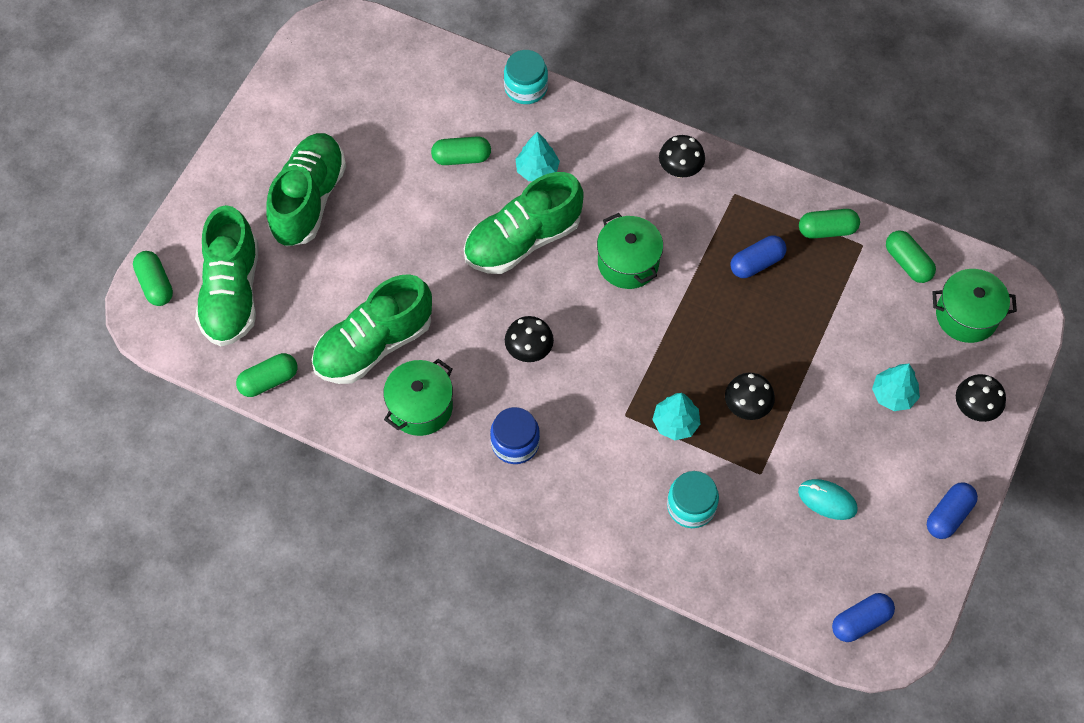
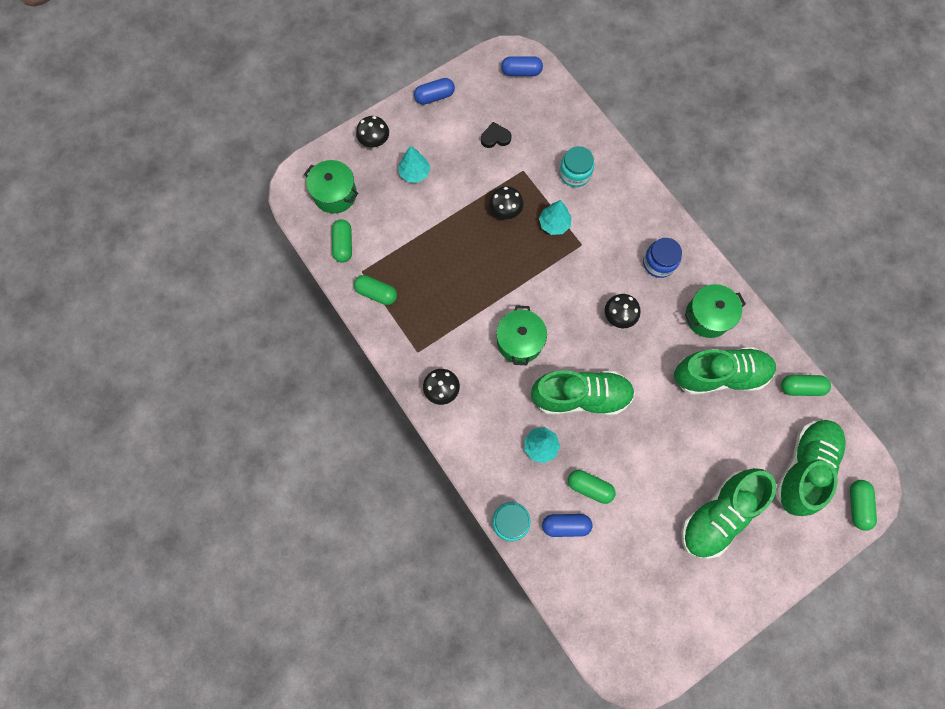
camera: 150 degrees left, 10 degrees up
blue capsule [730,235,787,278] -> blue capsule moved to [542,514,592,537]
turquoise mouse [798,479,858,520] -> black heart [481,122,511,148]

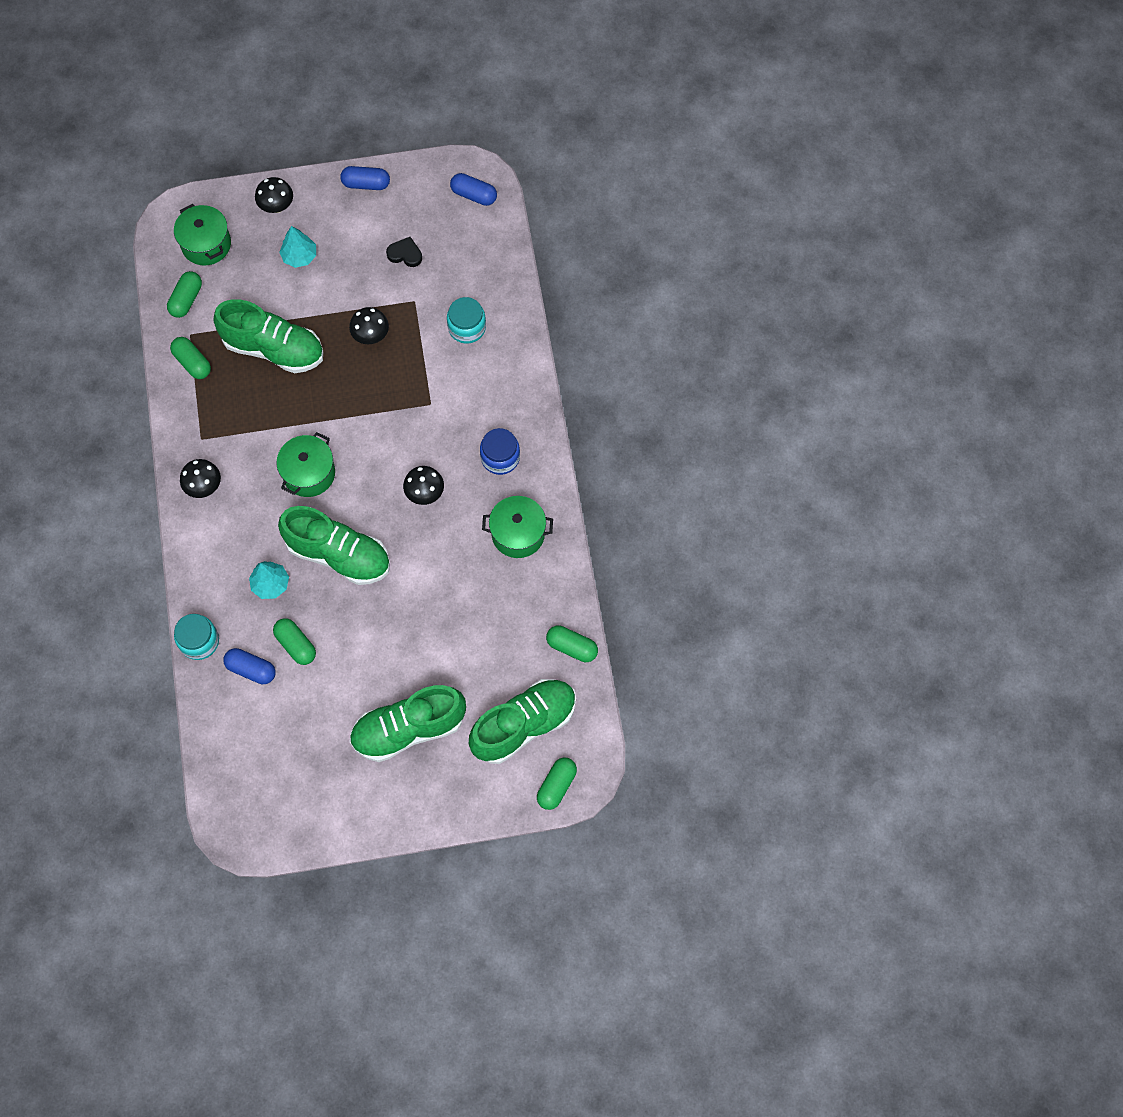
camera: 25 degrees right, 5 degrees down
turquoise tree [539,200,572,235] -> none
green shoe [674,347,776,395] -> green shoe moved to [213,299,323,373]

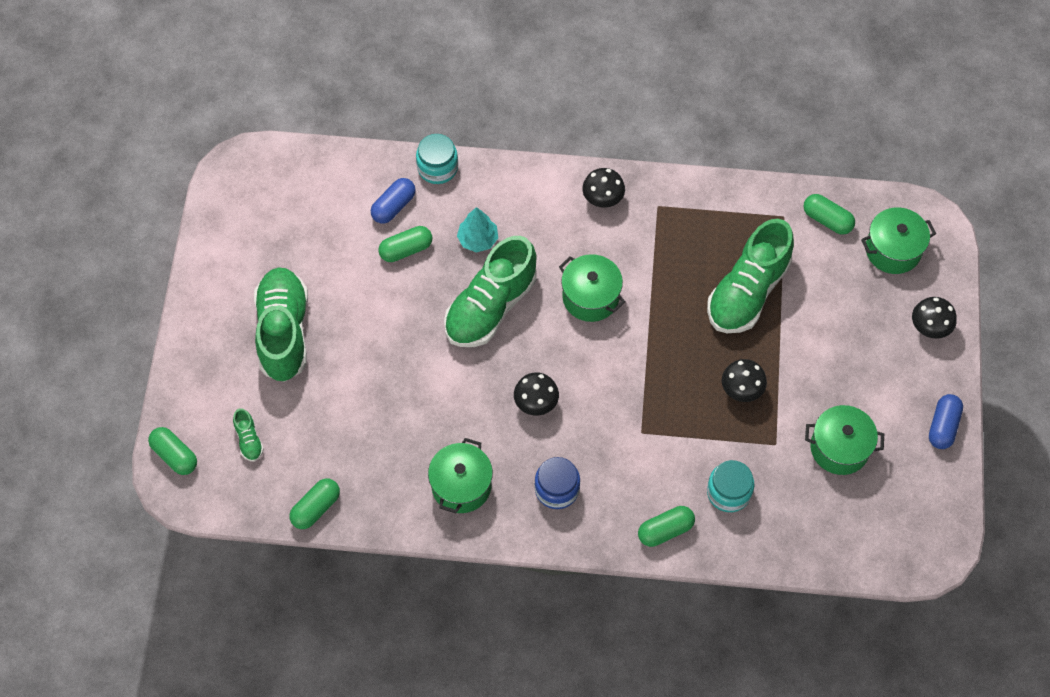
camera: 105 degrees right, 5 degrees down
green capsule [170,337,211,379] -> green capsule moved to [638,506,695,547]
turquoise tree [279,226,316,268] -> none
black heart [386,237,422,267] -> green pot [805,405,884,475]
blue capsule [450,173,497,206] -> none
green shoe [469,679,576,764] -> green shoe [233,408,264,462], size x0.42

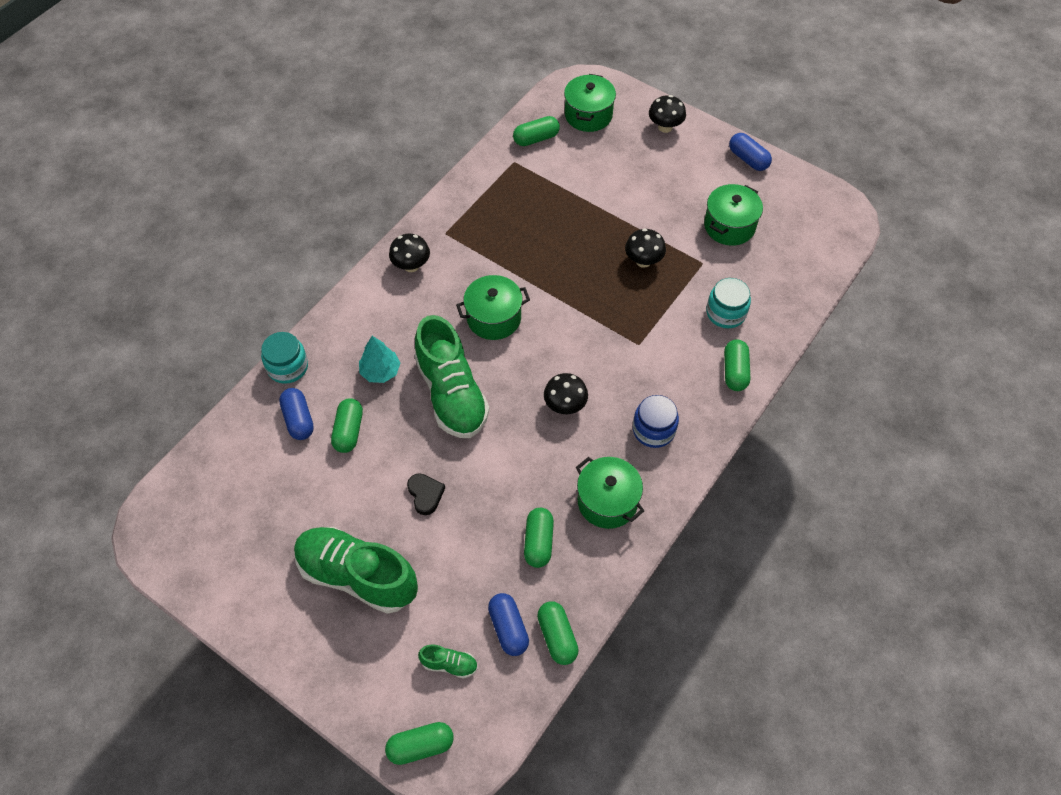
camera: 60 degrees left, 5 degrees down
green shoe [707,219,794,333] -> none
none -> black heart [407,473,445,515]
none -> blue capsule [488,593,529,656]
none -> green capsule [524,508,554,568]

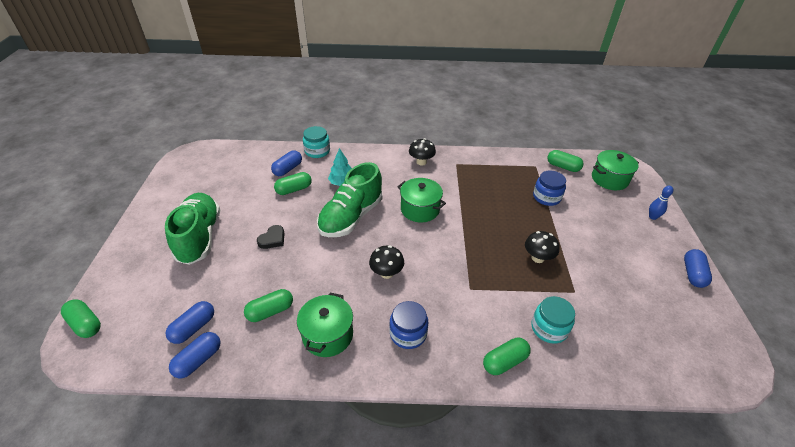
camera: 55 degrees right, 15 degrees down
green shoe [418,644,478,679] -> none
green capsule [537,602,579,665] -> blue capsule [169,332,220,378]
black mushroom [649,95,686,133] -> blue bowling pin [649,186,673,220]
green pot [704,184,763,246] -> none
none -> blue jar [533,170,566,206]

